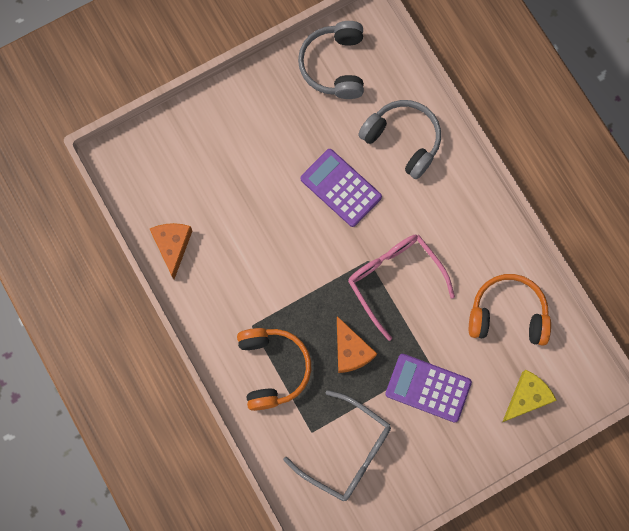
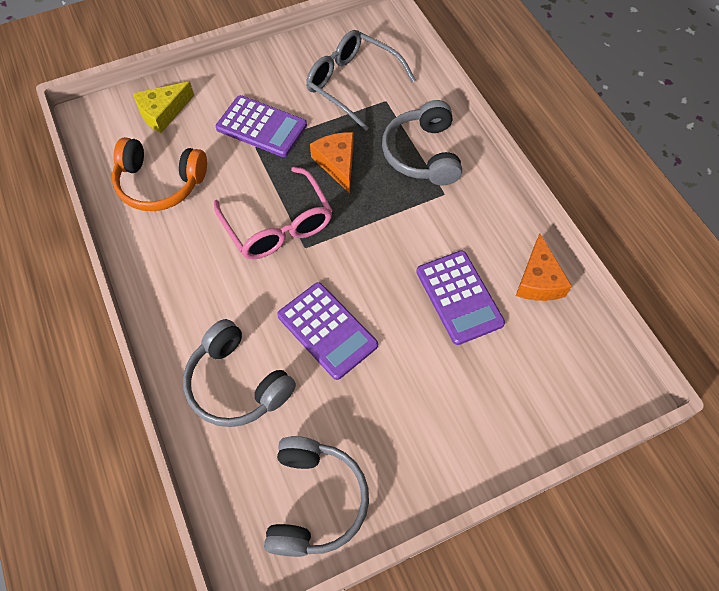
camera: 175 degrees left, 15 degrees down
orange headphones [237,328,311,411] -> grey headphones [382,100,462,186]
none -> purple calculator [416,250,505,345]

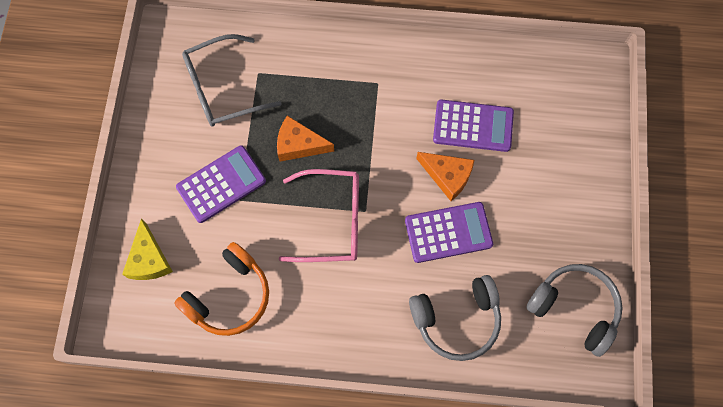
camera: 60 degrees left, 10 degrees up
grey headphones [382,100,462,186] -> none
orange cheese [516,234,572,301] -> orange cheese moved to [416,152,474,201]

